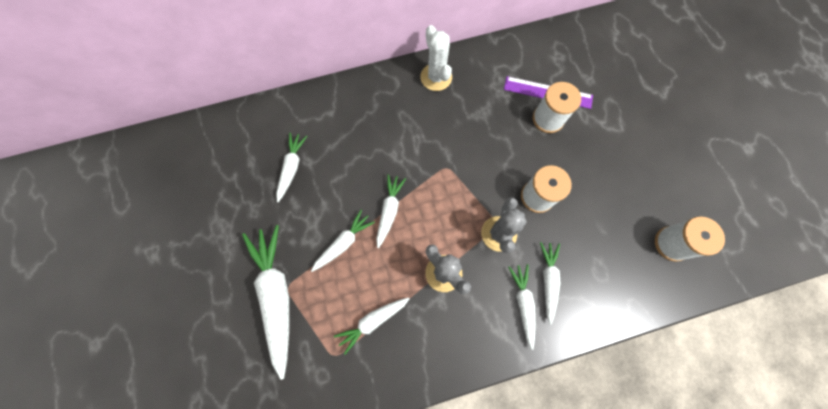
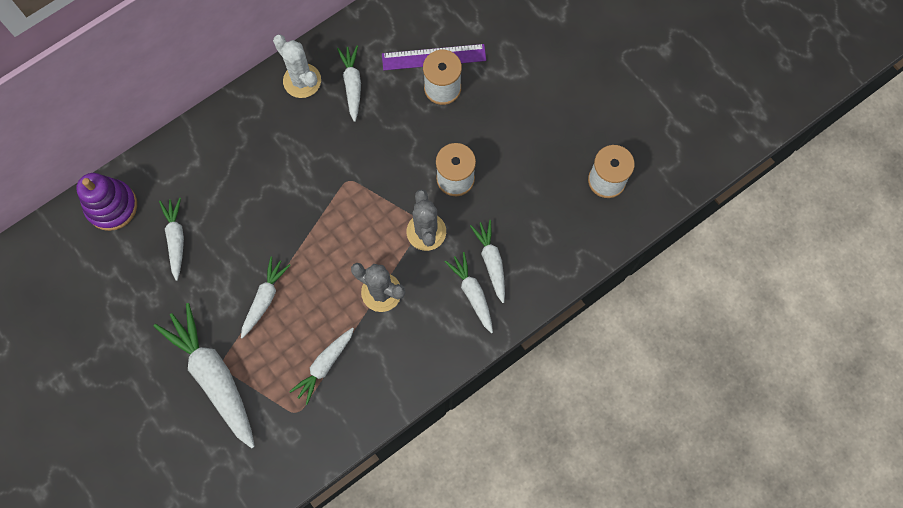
camera: 20 degrees left, 0 degrees up
white carrot [376,174,406,248] -> white carrot moved to [337,46,361,122]
none -> purple stacking toy [76,173,137,231]

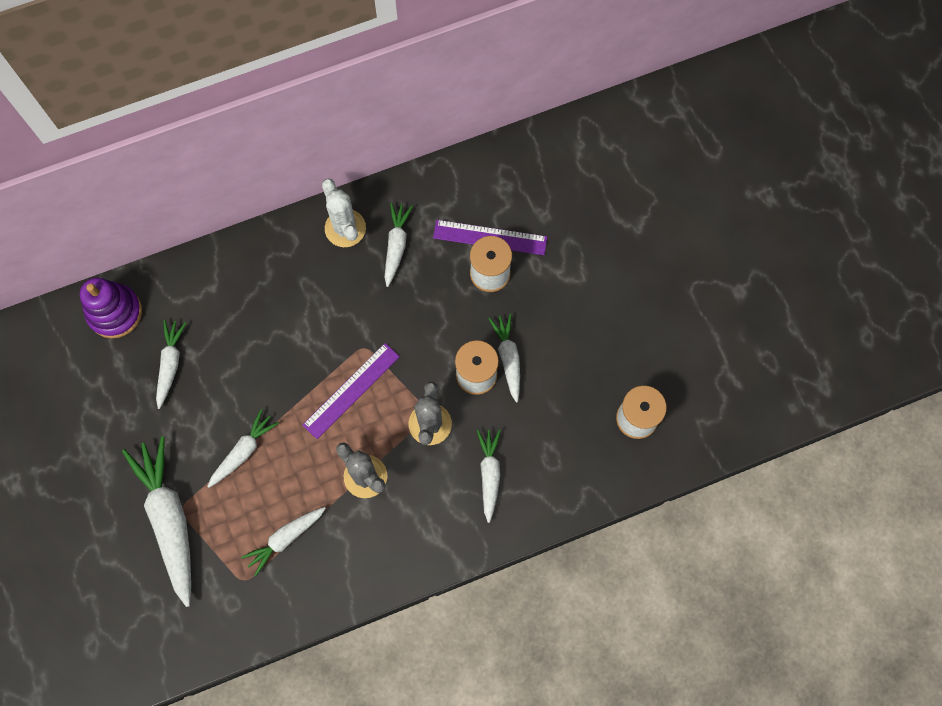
camera: 15 degrees right, 0 degrees up
white carrot [445,252,493,333] -> white carrot moved to [488,314,520,403]
none -> purple ruler [303,343,400,439]

